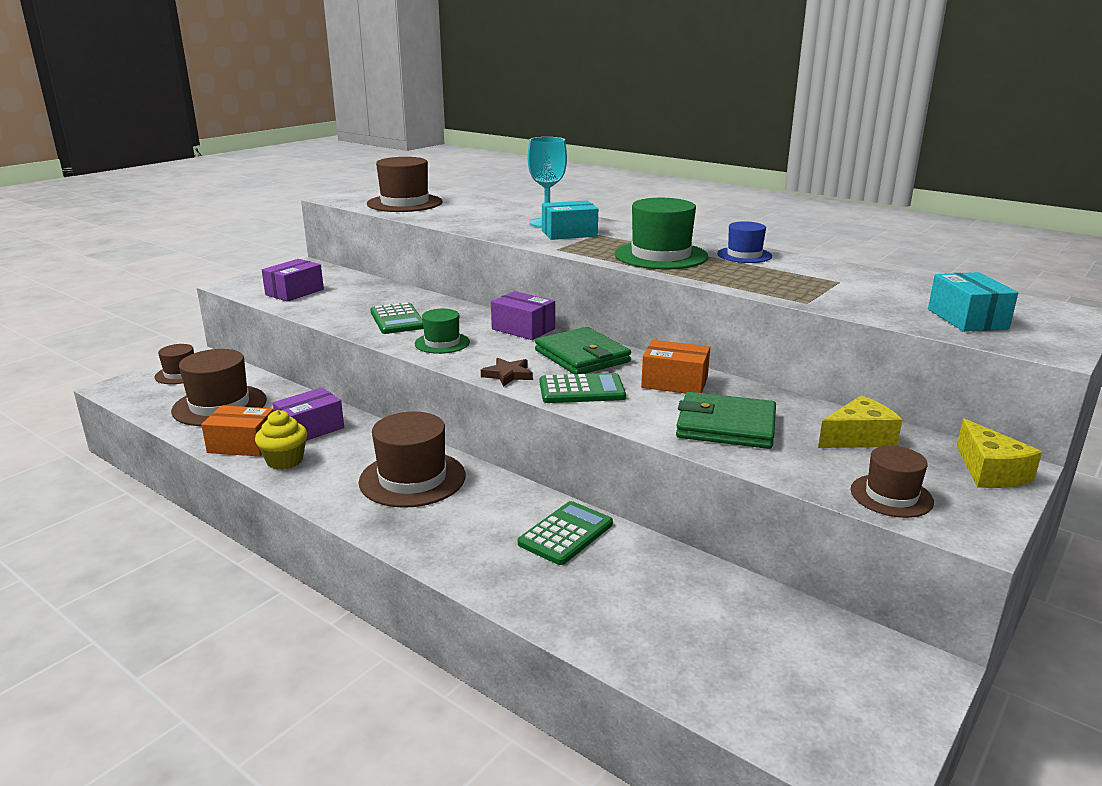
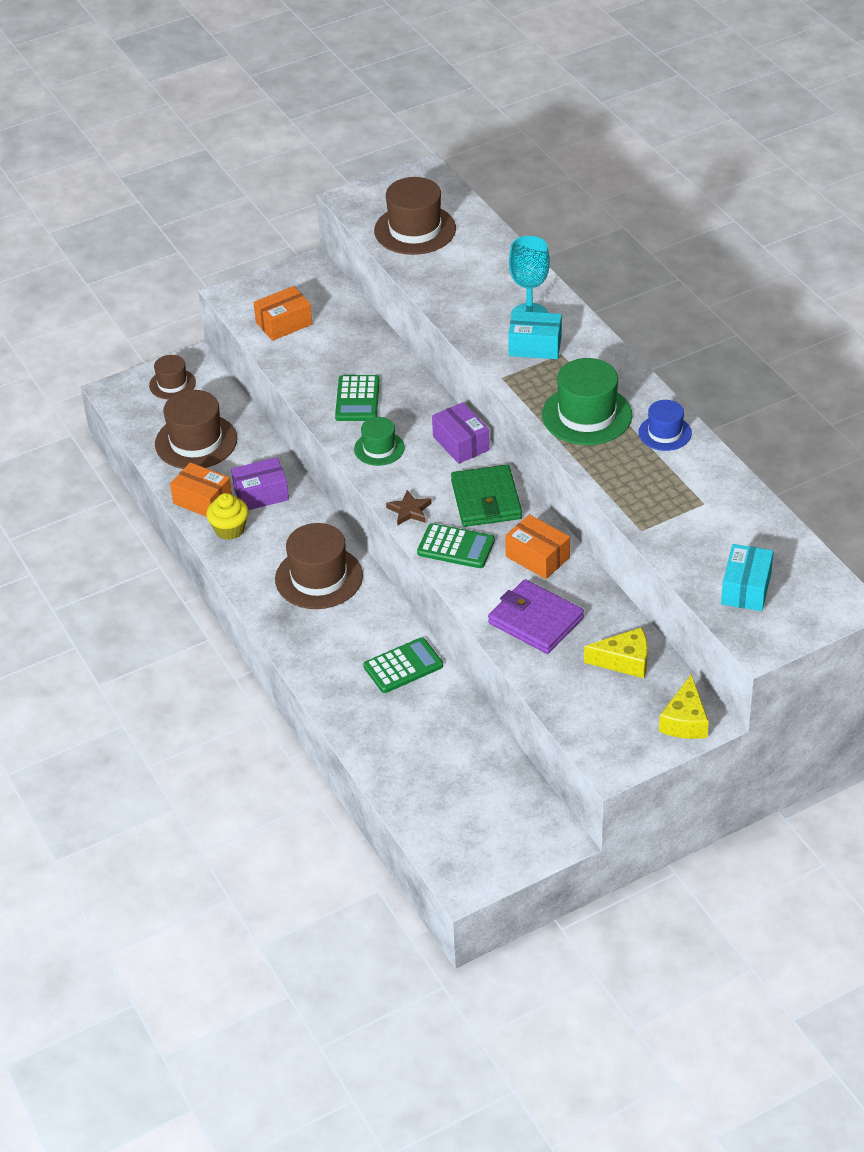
camera: 25 degrees right, 20 degrees up
purple box [262,259,324,302] -> orange box [254,286,312,341]
green wallet [676,392,776,449] -> purple wallet [488,579,584,654]
brown hat [851,446,934,518] -> none

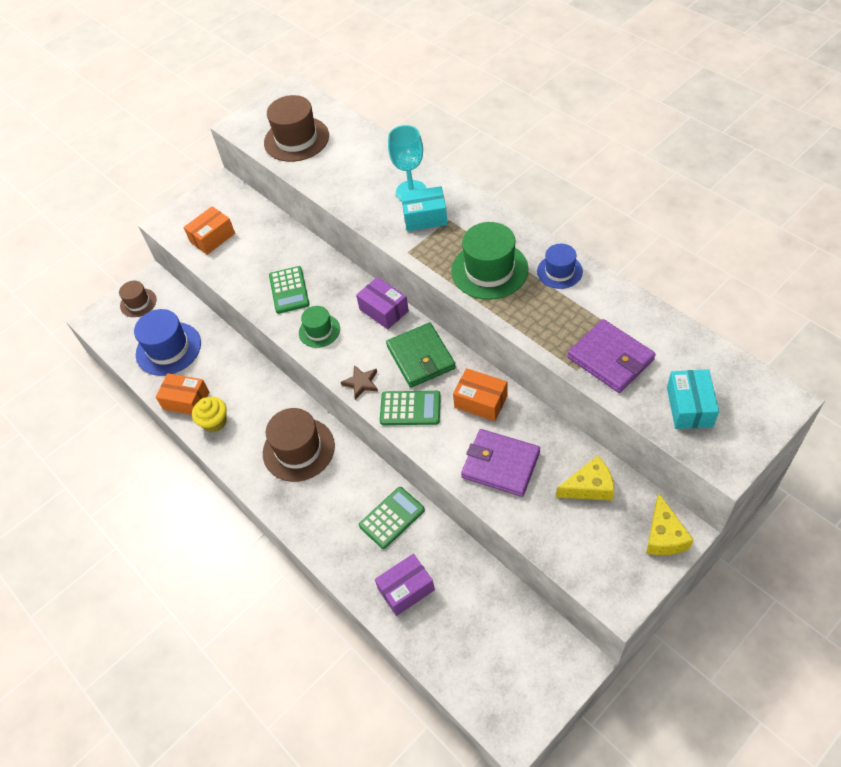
camera: 10 degrees left, 10 degrees up
brown hat [155,390,237,469] -> blue hat [134,309,201,376]
purple box [231,457,289,510] -> purple box moved to [375,554,435,616]
none -> purple wallet [567,319,656,393]

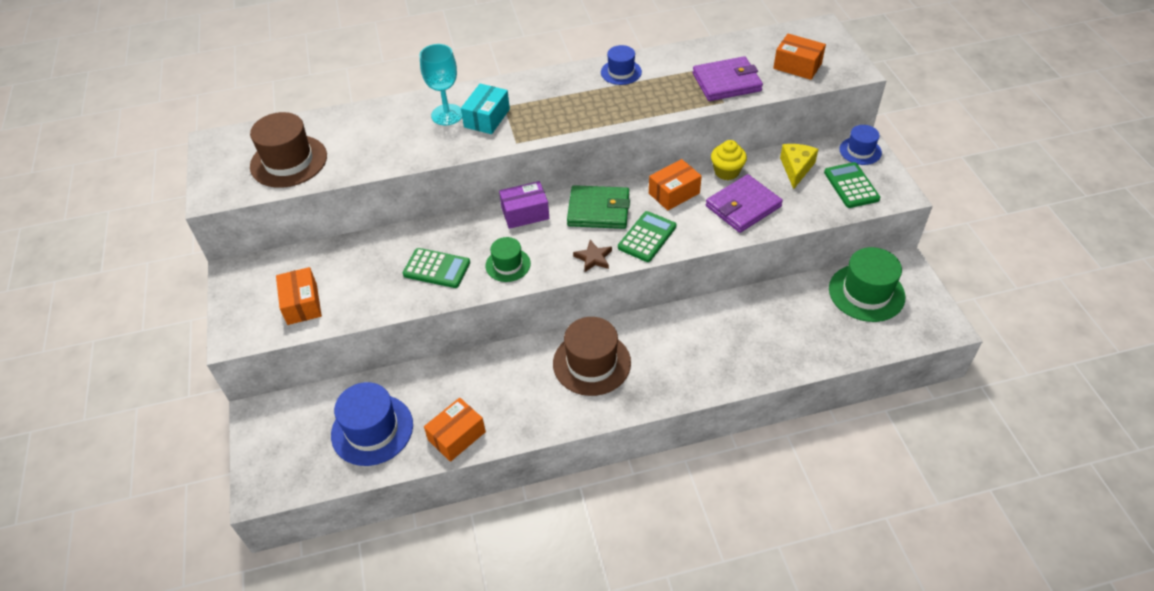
camera: 65 degrees left, 5 degrees down
brown hat [119,281,157,317] -> none
yellow cupcake [192,397,227,432] -> yellow cupcake moved to [711,140,747,180]
green calculator [359,487,425,549] -> green calculator moved to [824,162,880,208]
purple box [375,554,435,616] -> none
green hat [451,222,528,300] -> green hat moved to [829,247,905,322]
yellow cheese [646,494,694,555] -> blue hat [839,125,882,165]
turquoise box [667,369,719,429] -> orange box [773,34,826,80]

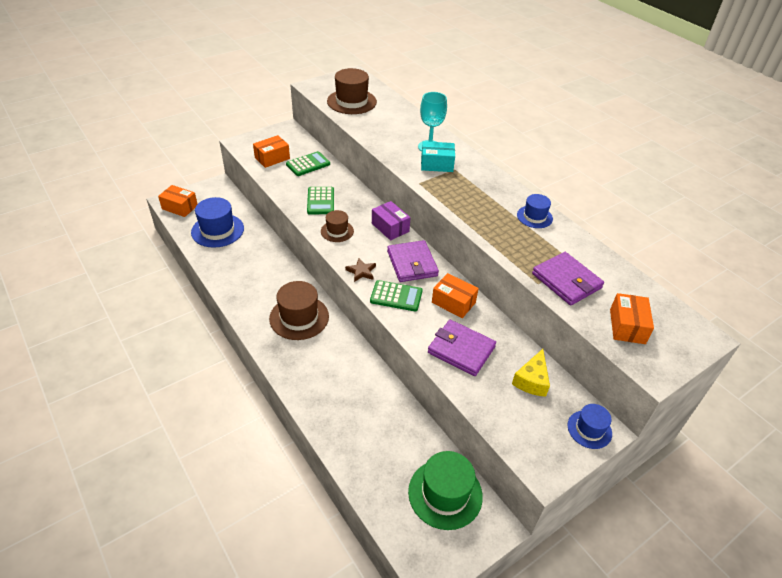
camera: 65 degrees right, 5 degrees down
orange box [424,398,486,462] -> orange box moved to [158,185,197,217]
green hat [485,237,531,282] -> brown hat [321,210,354,242]
green wallet [567,185,630,229] -> purple wallet [387,240,439,282]
yellow cupcake [711,140,747,180] -> none
yellow cheese [780,144,818,189] -> yellow cheese turned 120 degrees clockwise [512,349,550,397]
green calculator [824,162,880,208] -> green calculator moved to [286,151,330,176]

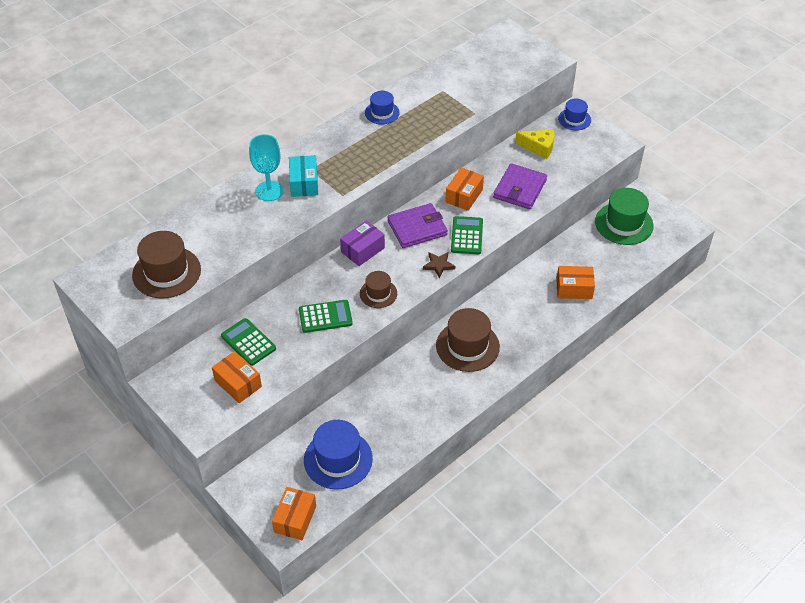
camera: 95 degrees left, 5 degrees up
purple wallet [532,252,604,306] -> none
orange box [610,293,654,344] -> orange box moved to [556,266,595,299]

